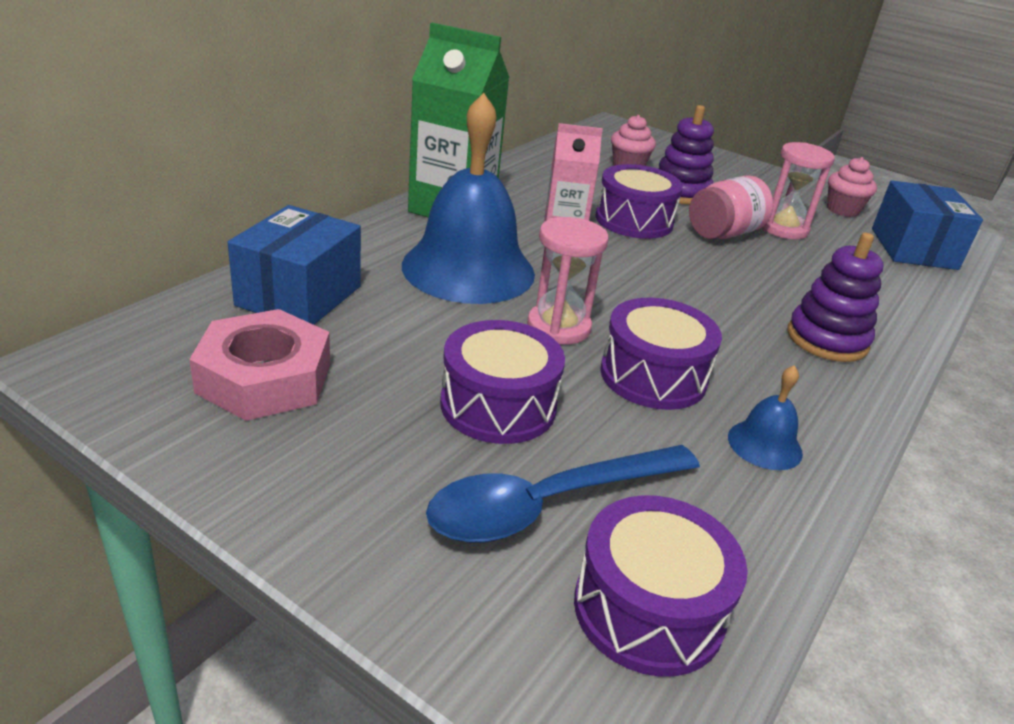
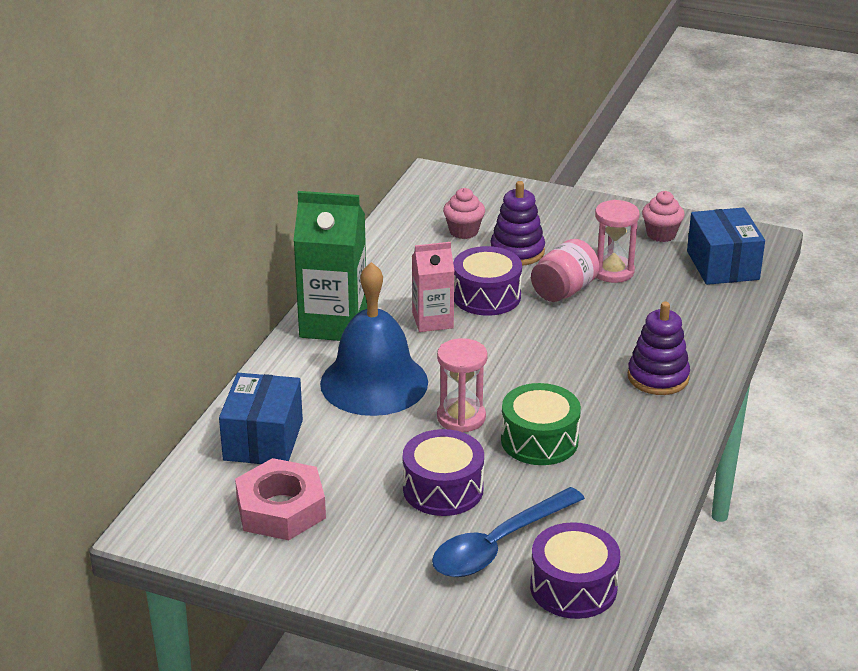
camera: 10 degrees left, 0 degrees up
purple drum [600,298,722,410] -> green drum [501,383,581,465]
blue bell [728,365,803,470] -> none

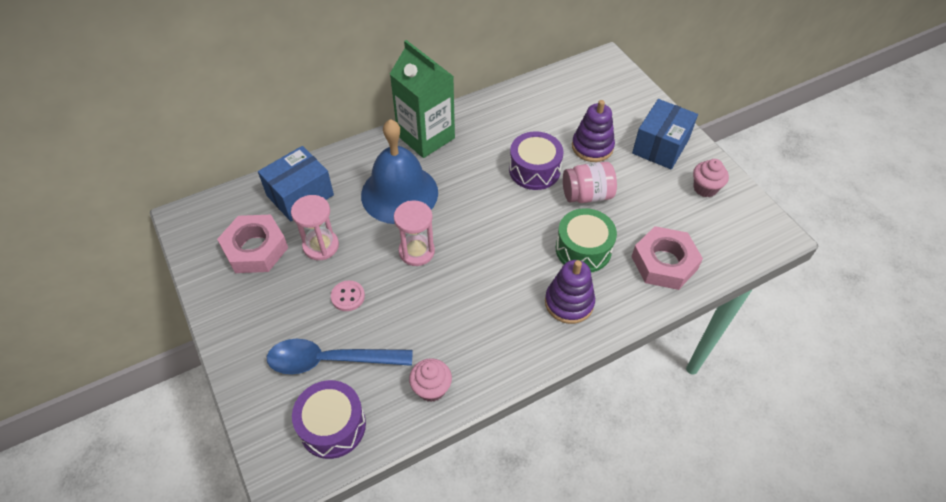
camera: 40 degrees right, 20 degrees up
purple drum [403,429,484,516] -> pink button [331,280,365,311]
pink carton [412,242,454,332] -> none
pink cupcake [443,188,485,239] -> pink cupcake moved to [409,358,452,402]
green drum [501,383,581,465] -> green drum moved to [556,208,617,272]
pink hourglass [595,200,639,283] -> pink hourglass moved to [291,195,339,260]
blue box [687,208,765,285] -> blue box moved to [632,99,698,169]
none -> pink nut [631,226,703,290]

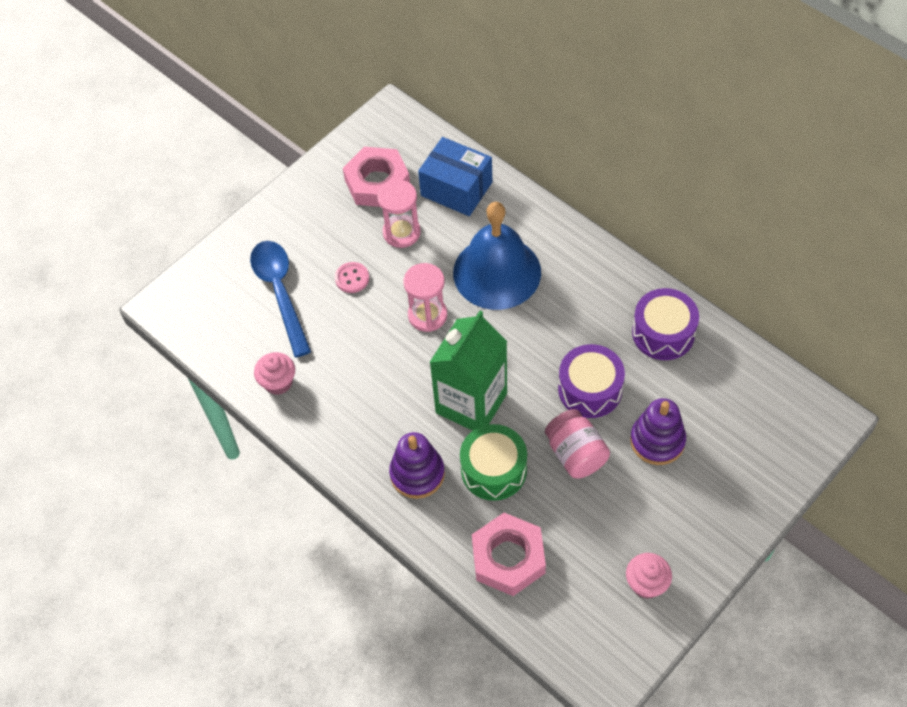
camera: 75 degrees right, 5 degrees up
purple drum [292,380,366,459] -> purple drum moved to [632,288,699,360]
green carton [390,40,455,158] -> green carton moved to [429,311,507,431]
blue box [632,99,698,169] -> none

